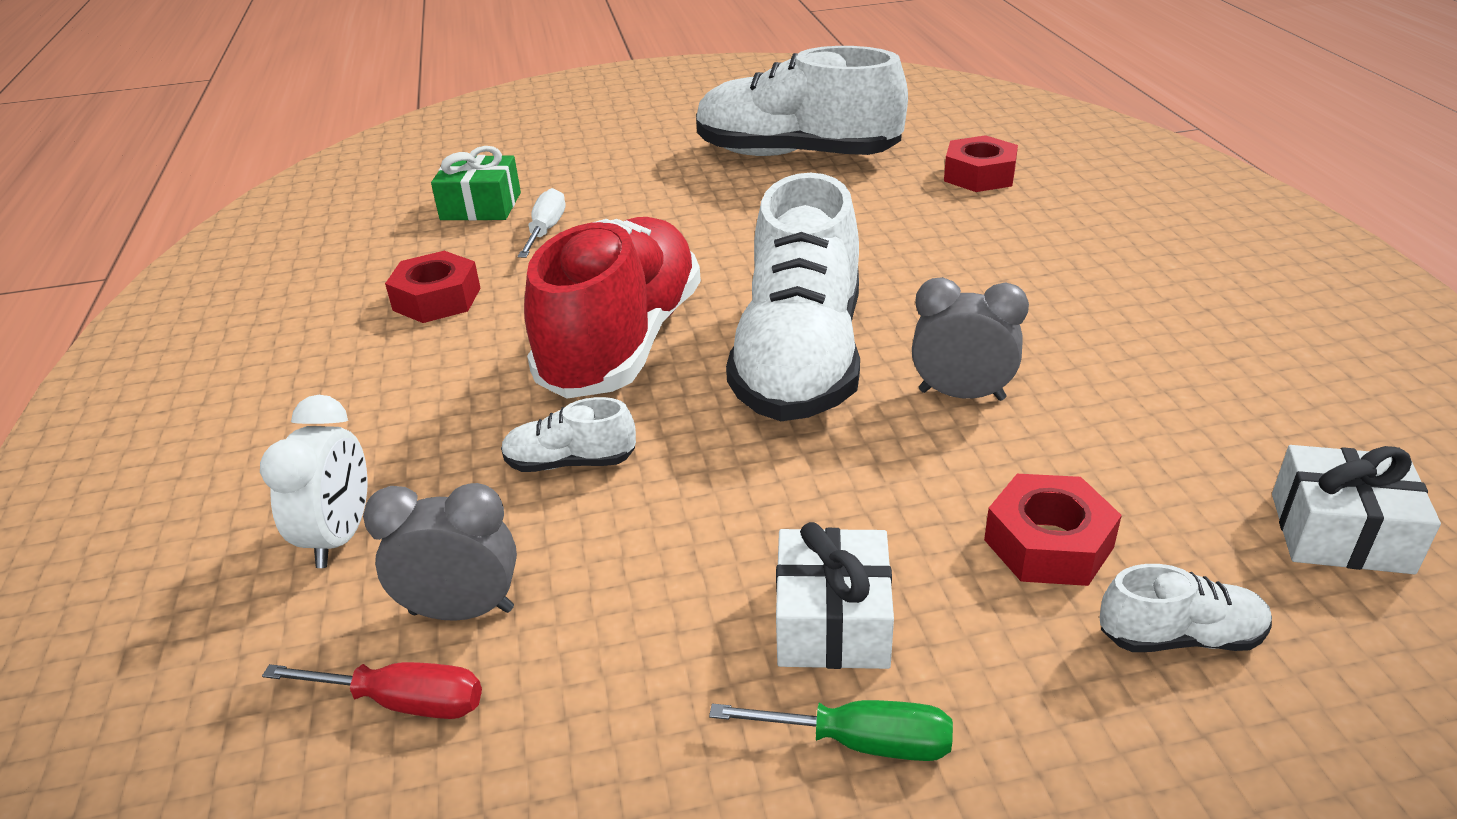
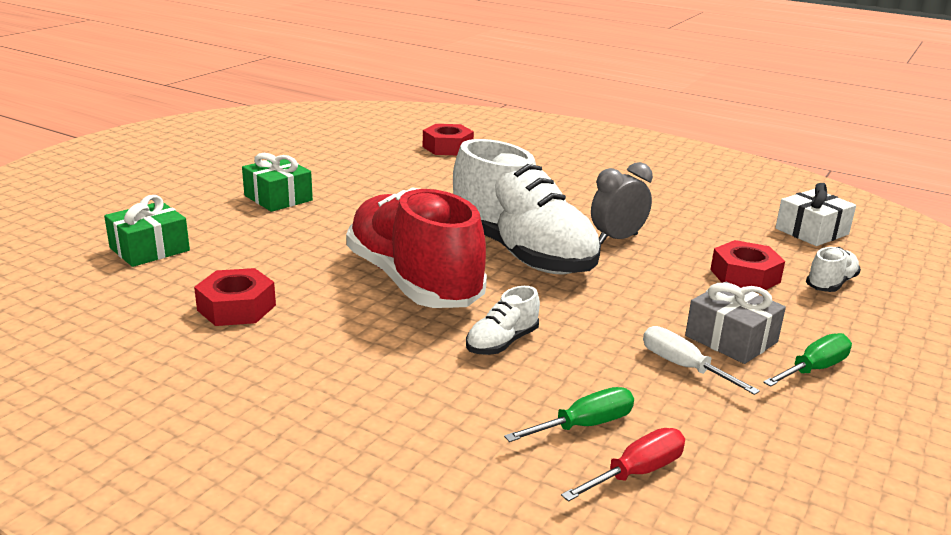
camera: 50 degrees left, 10 degrees down
white clock [260,395,368,568] -> none
grey clock [363,483,517,621] -> green screwdriver [504,387,634,442]
white screwdriver [518,188,565,258] -> white screwdriver moved to [643,326,760,395]
white shoe [696,46,908,156] -> none
white gift [776,522,894,669] -> grey gift [685,282,786,364]
none -> green gift [242,153,313,212]

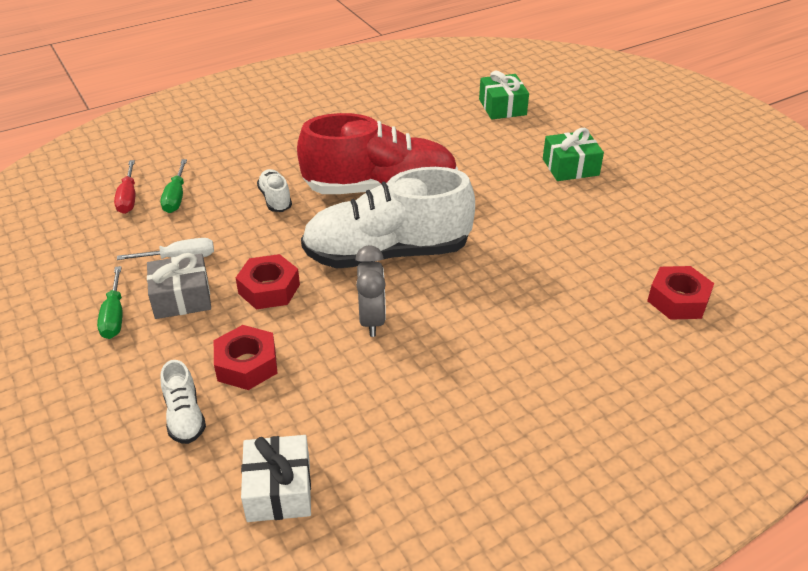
camera: 120 degrees right, 15 degrees up
red nut [194,268,276,326] -> red nut moved to [236,254,300,310]

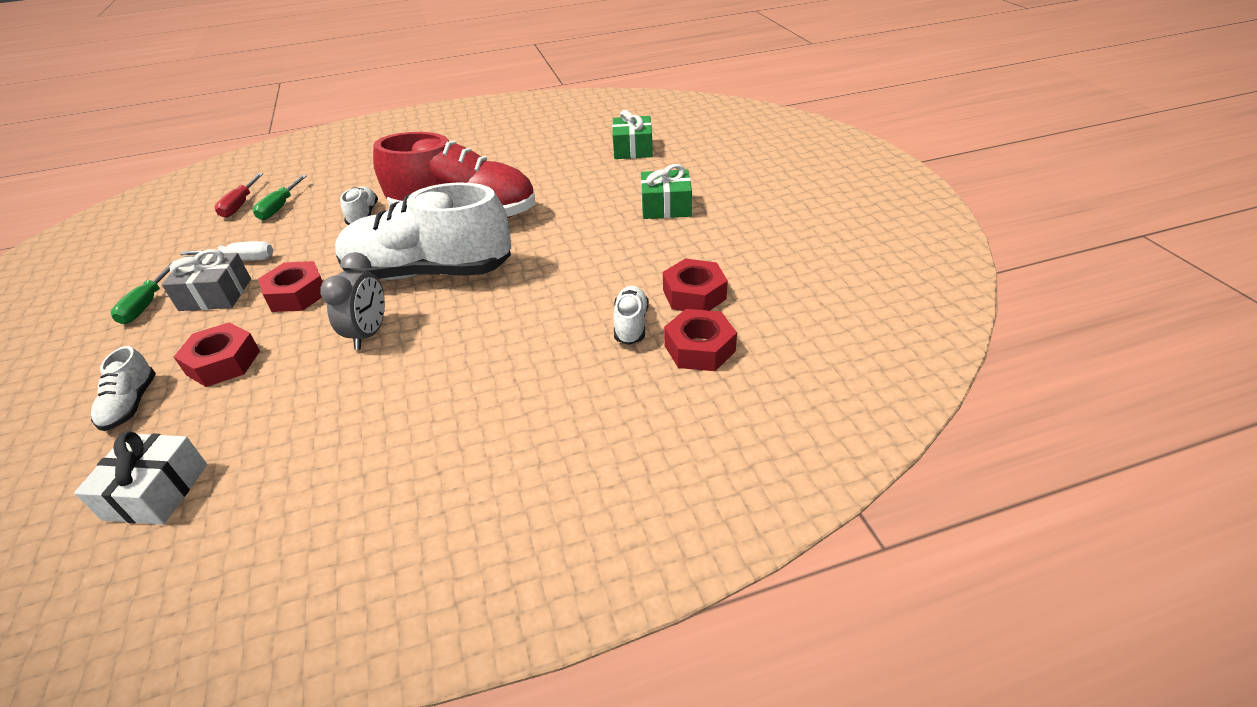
camera: 15 degrees right, 0 degrees up
none -> white shoe [613,286,649,345]
none -> red nut [663,258,728,311]

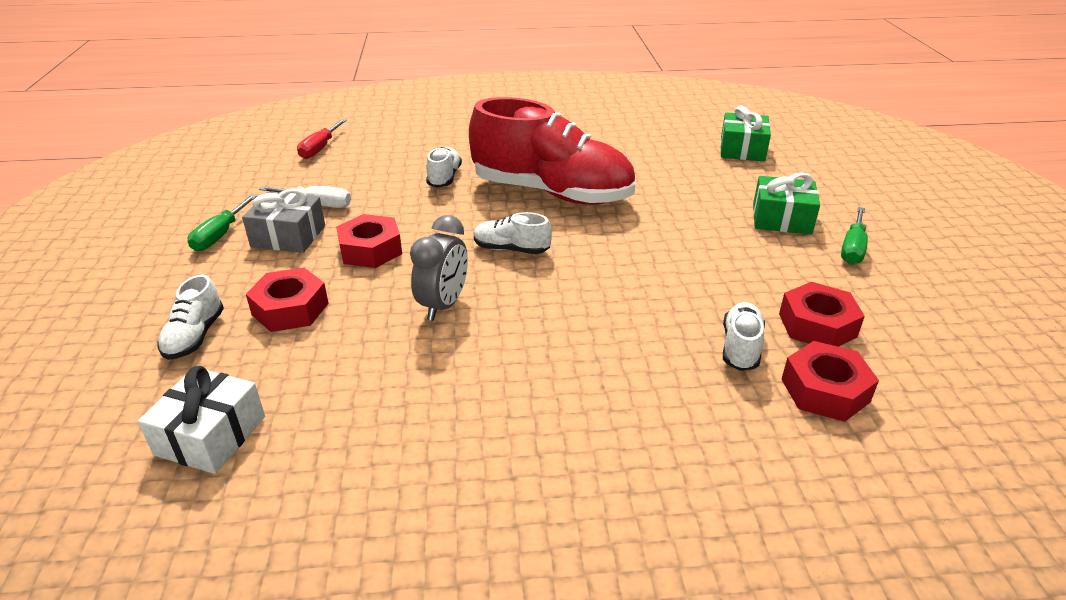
camera: 10 degrees right, 5 degrees down
green screwdriver [253,175,307,220] -> green screwdriver moved to [841,207,868,264]
white shoe [335,183,511,280] -> white shoe [474,212,552,254], size x0.41

